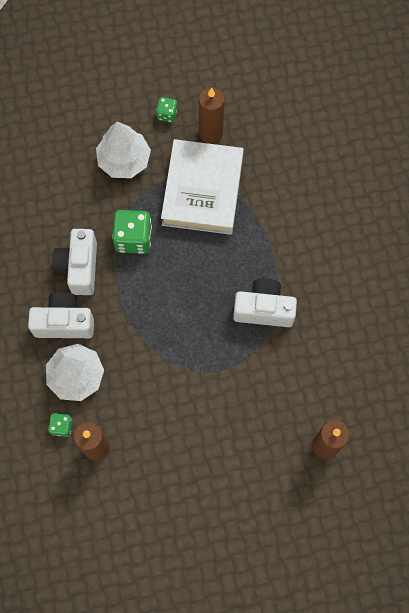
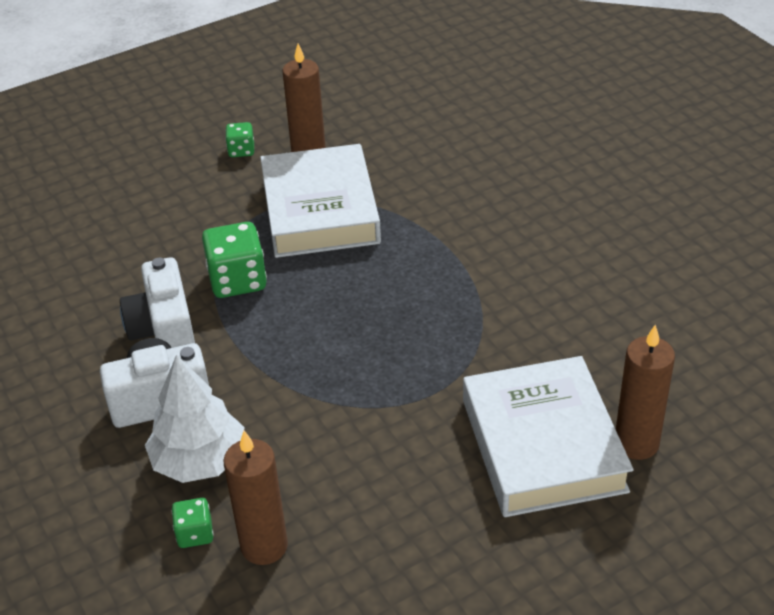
camera: 15 degrees left, 30 degrees down
white tree [96,122,151,178] -> none
white camera [233,279,297,327] -> none
none -> white book [463,356,634,517]

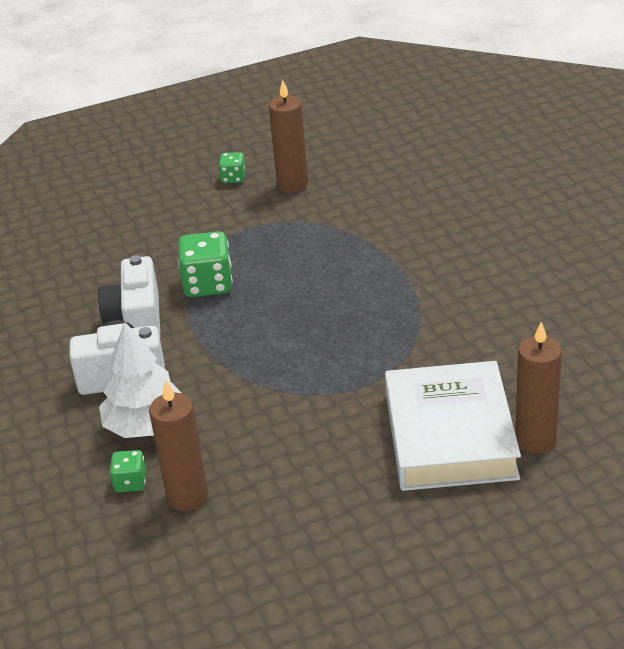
camera: 10 degrees right, 5 degrees down
white book [260,144,381,258] -> none

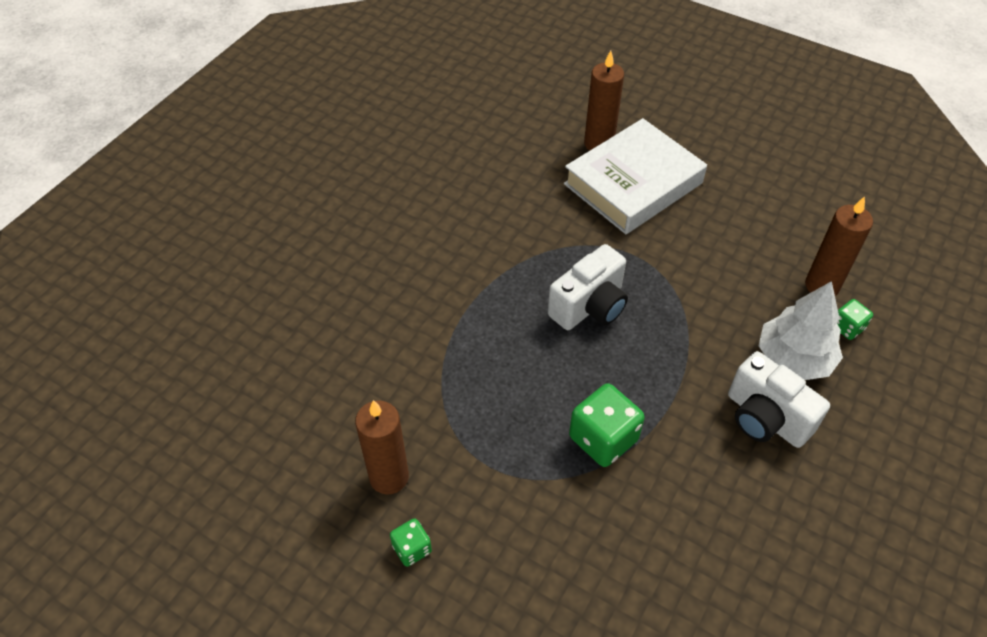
camera: 130 degrees left, 15 degrees up
white camera [98,255,160,336] -> white camera moved to [548,244,628,330]

